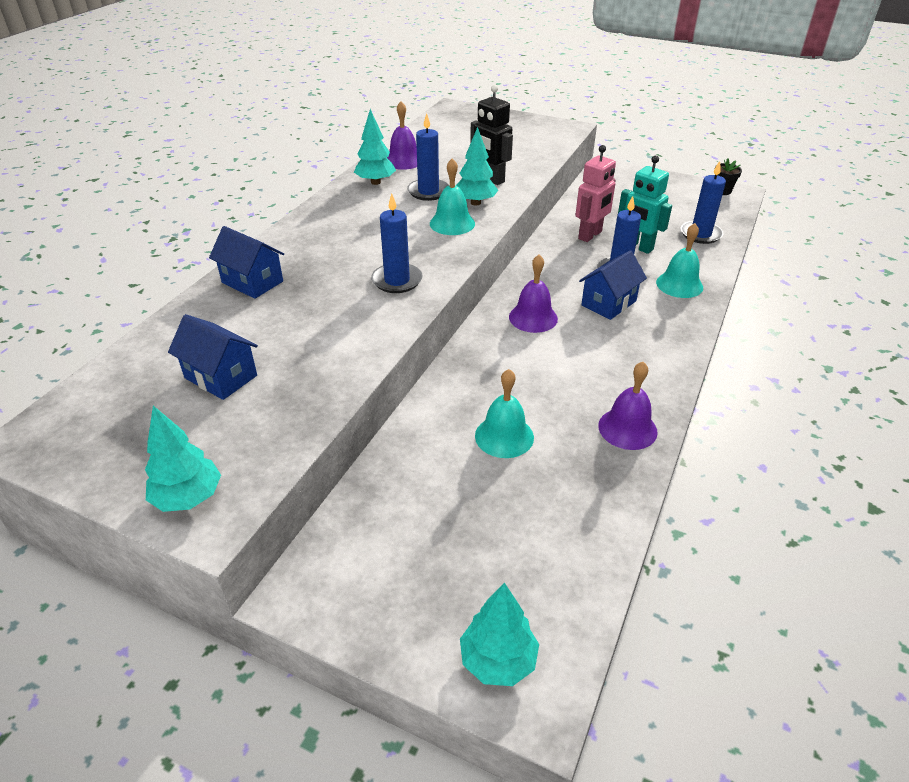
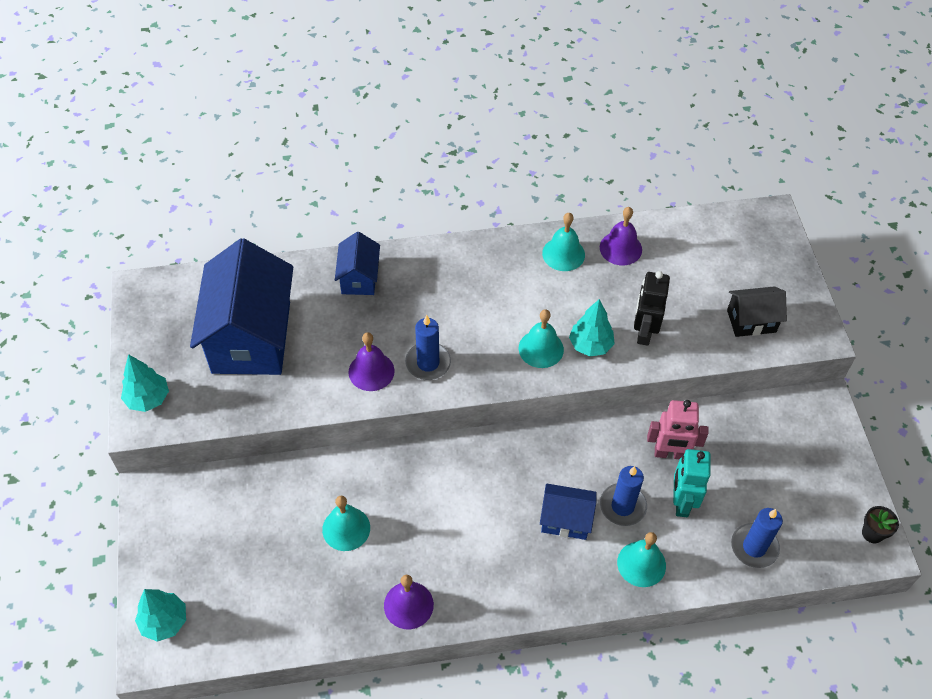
camera: 55 degrees right, 15 degrees up
blue house [168,314,258,400] -> blue house [190,238,293,375], size x2.05
turquoise tree [354,109,396,185] -> turquoise bell [542,213,585,271]
blue candle [407,113,449,201] -> none
purple bell [509,255,558,333] -> purple bell moved to [349,332,395,391]
none -> black house [727,286,787,337]

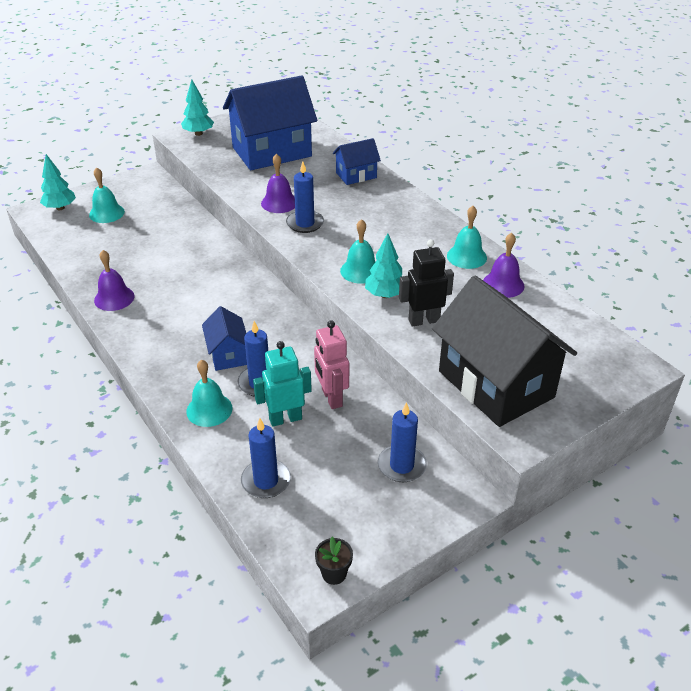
camera: 65 degrees right, 15 degrees down
turquoise bell [322,496,370,551] -> turquoise bell moved to [89,167,125,223]
black house [727,286,787,337] -> black house [432,276,577,427], size x2.05
none -> blue candle [378,402,427,482]

